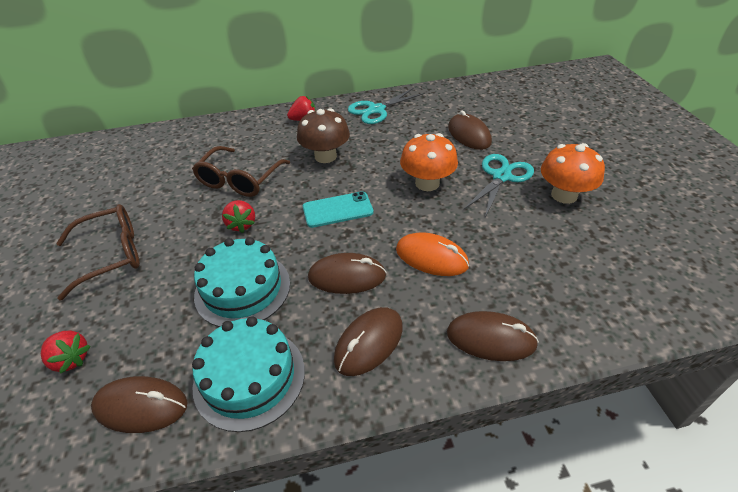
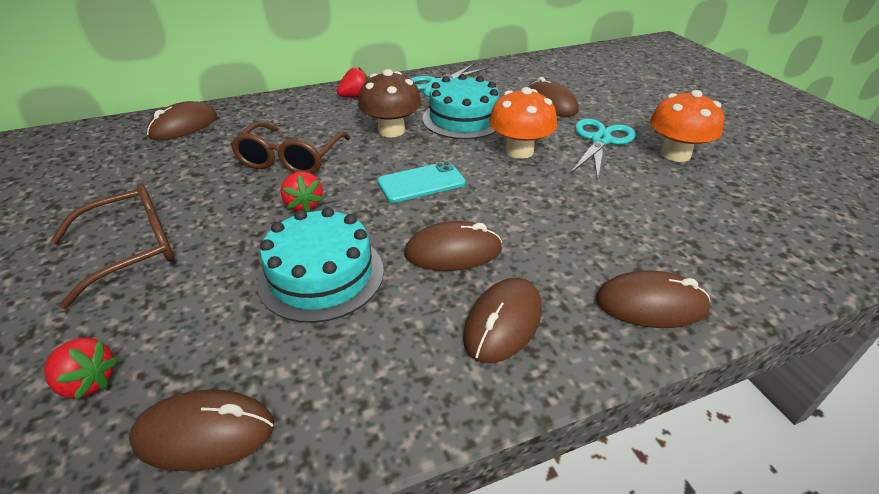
camera: 10 degrees left, 5 degrees down
turquoise cake [192,316,305,432] -> turquoise cake moved to [422,74,499,139]
orange mouse [396,232,469,276] -> none
none -> brown mouse [147,101,217,140]

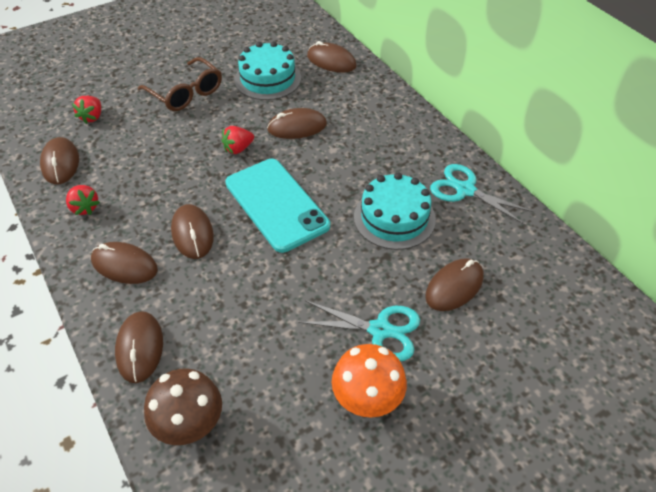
camera: 80 degrees right, 10 degrees up
brown glasses [231,122,350,174] -> brown mouse [267,108,327,139]
turquoise cake [257,207,384,323] -> turquoise cake moved to [234,41,301,100]
red strawberry [337,67,368,98] -> red strawberry moved to [66,185,100,215]
brown mushroom [358,69,422,137] -> brown mushroom moved to [144,368,222,445]
turquoise phone [377,161,466,203] -> turquoise phone [225,159,330,253], size x1.75
orange mushroom [489,87,557,159] -> none

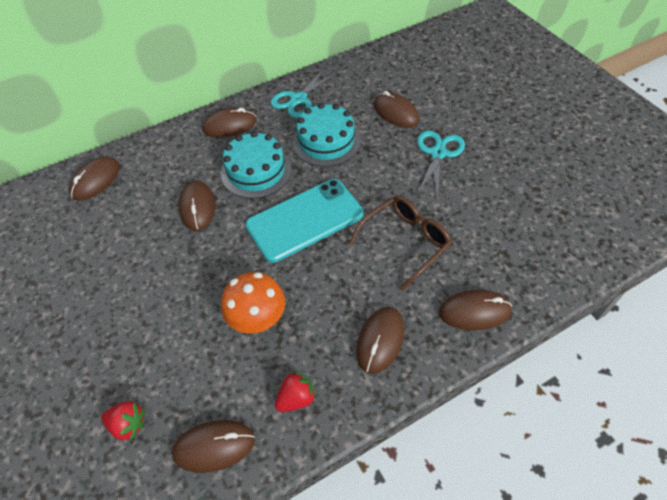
camera: 85 degrees left, 5 degrees up
brown glasses [138,57,222,111] -> brown glasses moved to [348,196,452,291]
brown mushroom [144,368,222,445] -> none
brown mouse [171,204,214,259] -> brown mouse moved to [202,107,257,138]
red strawberry [221,126,254,154] -> none
turquoise cake [234,41,301,100] -> turquoise cake moved to [221,131,292,199]
orange mushroom [332,344,407,418] -> orange mushroom moved to [221,272,285,334]

